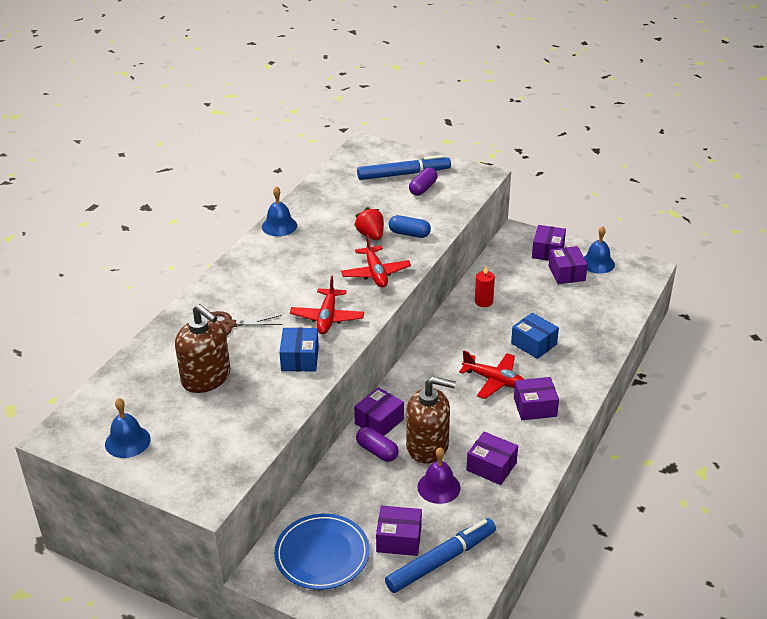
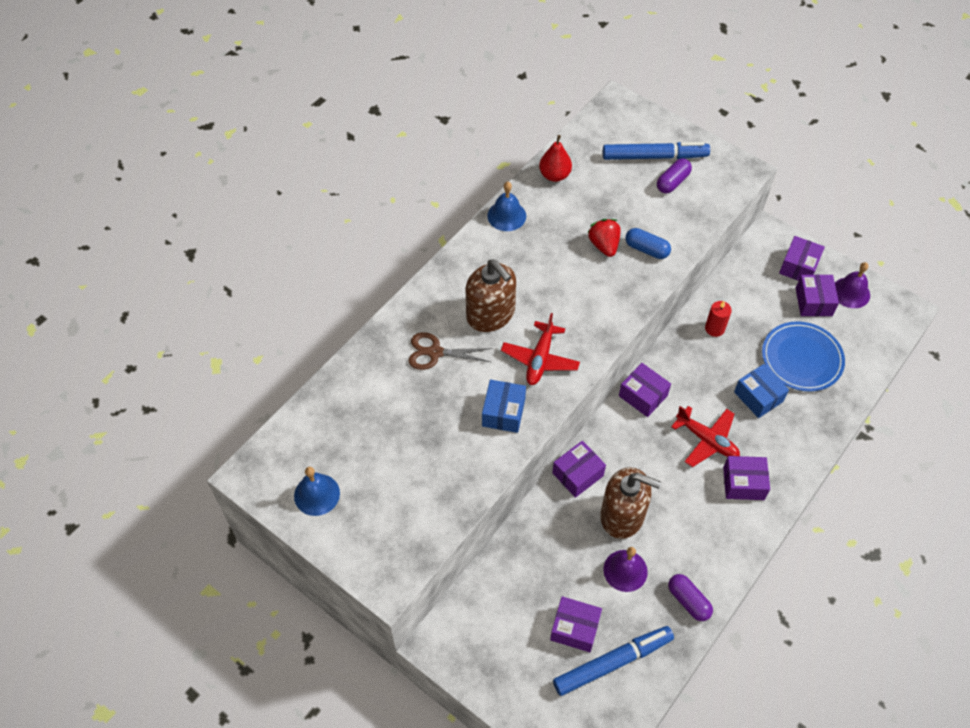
camera: 10 degrees right, 20 degrees up
brown soap dispenser [175,304,230,393] -> brown soap dispenser moved to [466,259,516,332]
blue plate [274,514,370,590] -> blue plate moved to [762,321,845,392]
red plane [341,234,411,288] -> none
purple capsule [356,427,399,462] -> purple capsule moved to [668,574,713,621]
purple box [466,432,518,485] -> purple box moved to [619,363,671,417]
blue bell [584,226,615,274] -> purple bell [835,262,870,308]
none -> red pear [539,135,572,182]

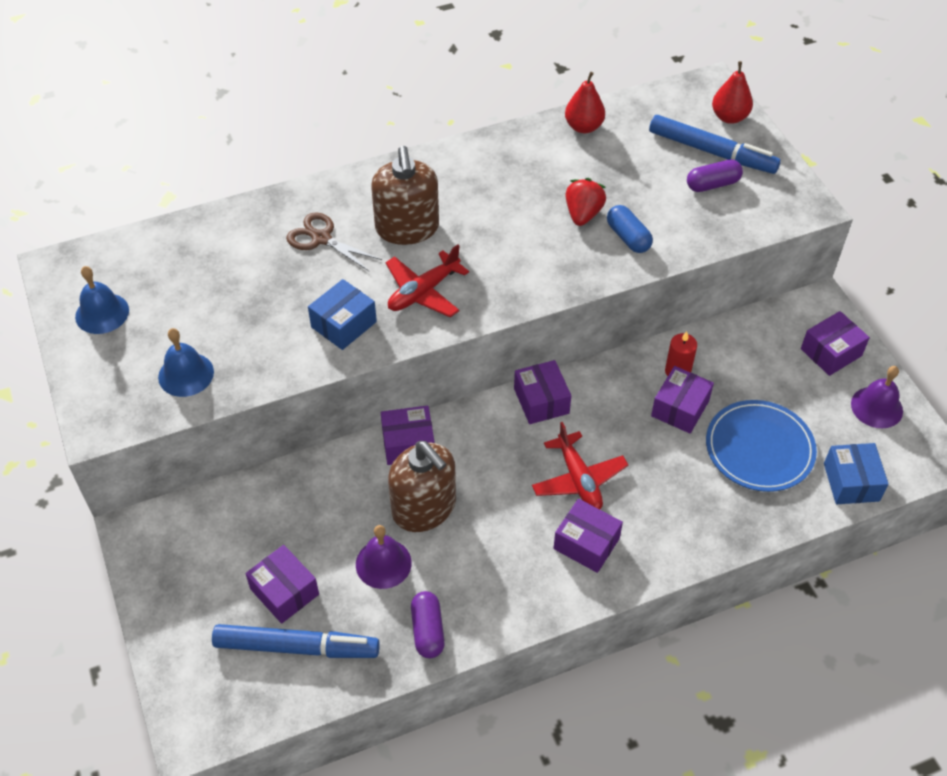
camera: 30 degrees right, 5 degrees down
blue bell [487,182,526,231] -> blue bell moved to [158,328,214,397]
blue box [734,364,789,418] -> blue box moved to [824,443,889,504]
purple box [796,274,839,316] -> purple box moved to [651,366,714,434]
none -> red pear [712,61,753,124]

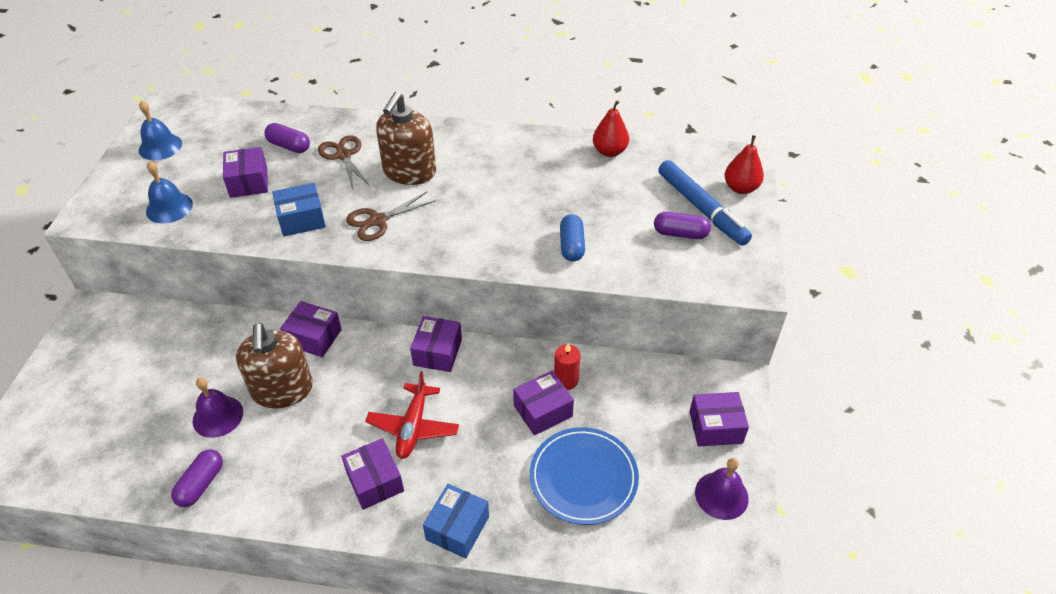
camera: 30 degrees right, 5 degrees down
blue marker [212,624,380,658] -> none
purple box [245,545,319,624] -> purple box moved to [223,147,268,198]
red plane [385,244,469,317] -> brown scissors [346,192,436,241]
red strawberry [566,178,606,226] -> none
blue box [824,443,889,504] -> blue box moved to [423,484,489,559]
none -> purple capsule [264,123,310,153]

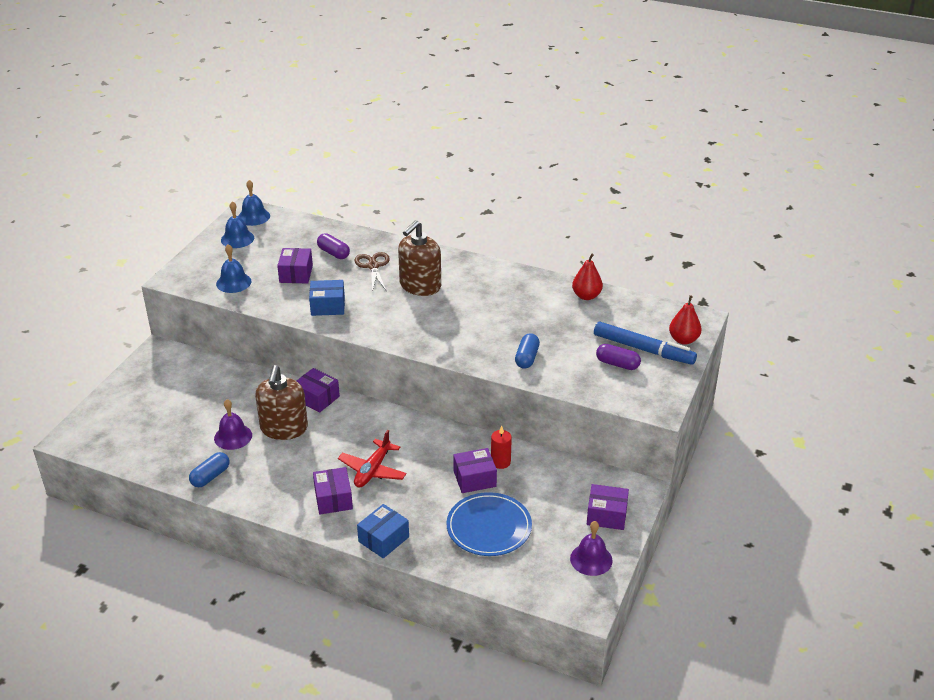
camera: 15 degrees right, 10 degrees down
purple capsule [171,449,223,507] -> blue capsule [189,452,230,487]
brown scissors [346,192,436,241] -> none
purple box [410,316,462,372] -> none
blue marker [658,160,752,246] -> blue marker turned 45 degrees counterclockwise [594,322,697,365]
none -> blue bell [238,180,270,226]

